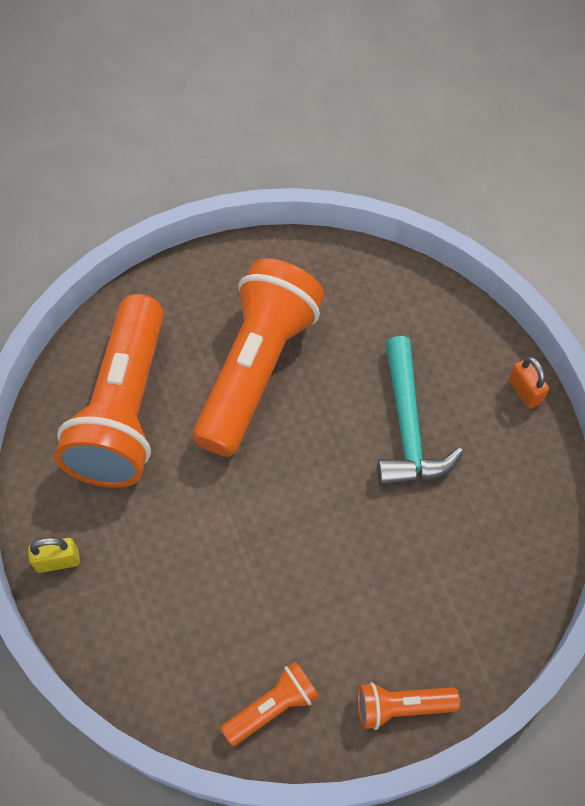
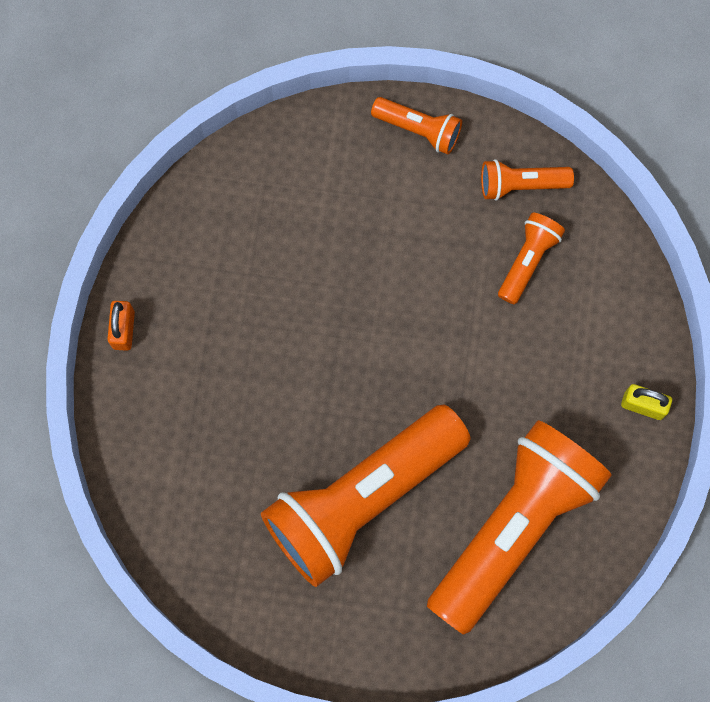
camera: 150 degrees left, 15 degrees up
turquoise hammer [377,336,463,486] -> none
none -> orange flashlight [498,212,565,305]

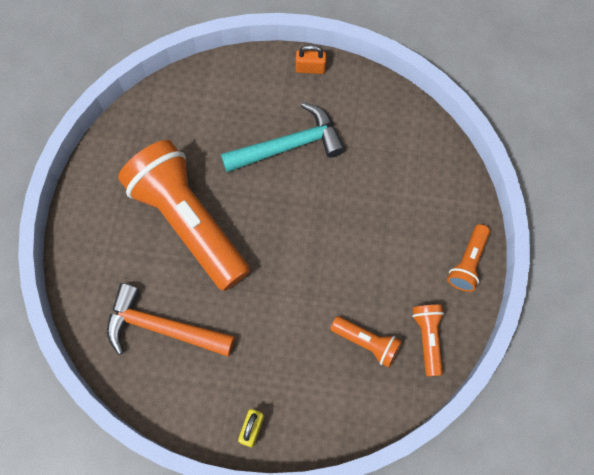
camera: 90 degrees right, 5 degrees down
orange flashlight [427,420,612,635] -> orange hammer [107,283,235,356]
none -> turquoise hammer [221,102,345,172]

